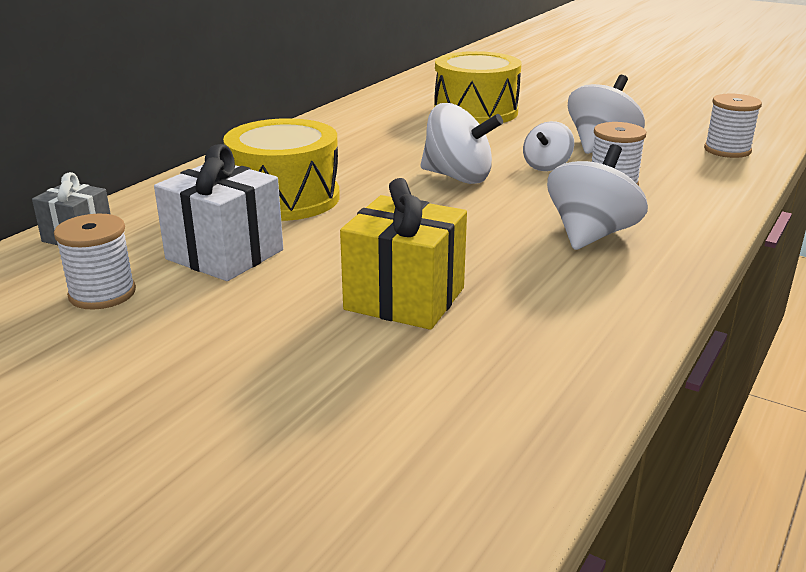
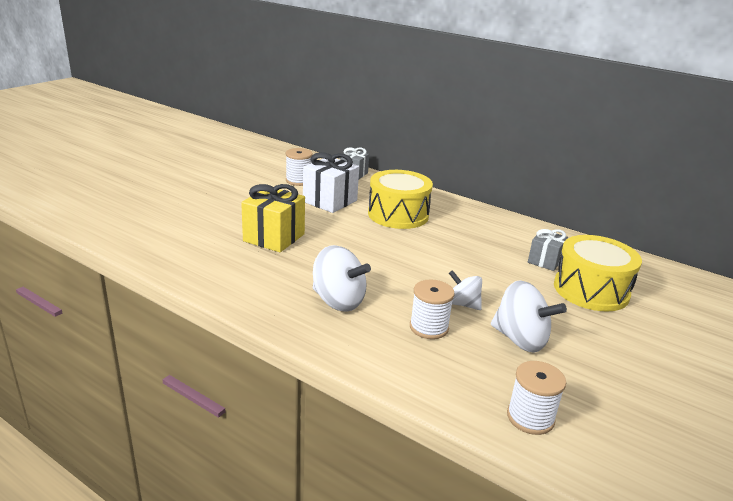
camera: 90 degrees right, 0 degrees up
white spinning top [420,103,503,184] -> none
none -> grey gift [528,229,568,271]

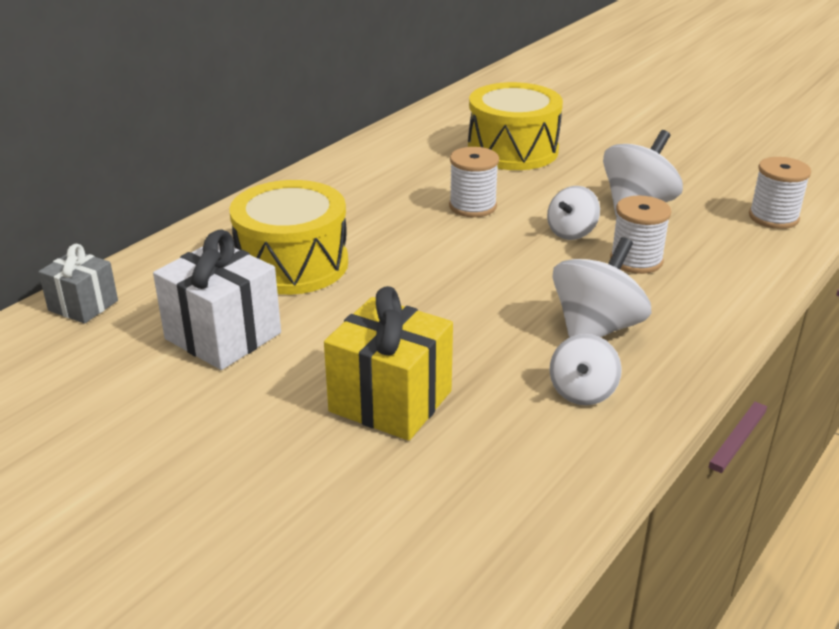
camera: 85 degrees left, 5 degrees up
white spool [286,148,313,186] -> white spool moved to [449,147,499,217]
grey gift [528,229,568,271] -> none
none -> white spinning top [549,334,622,405]

